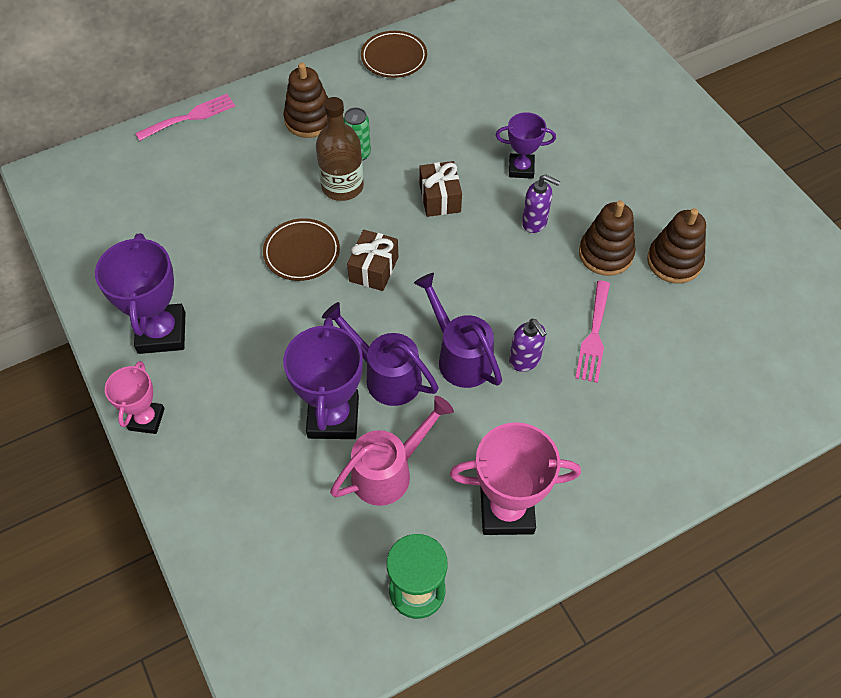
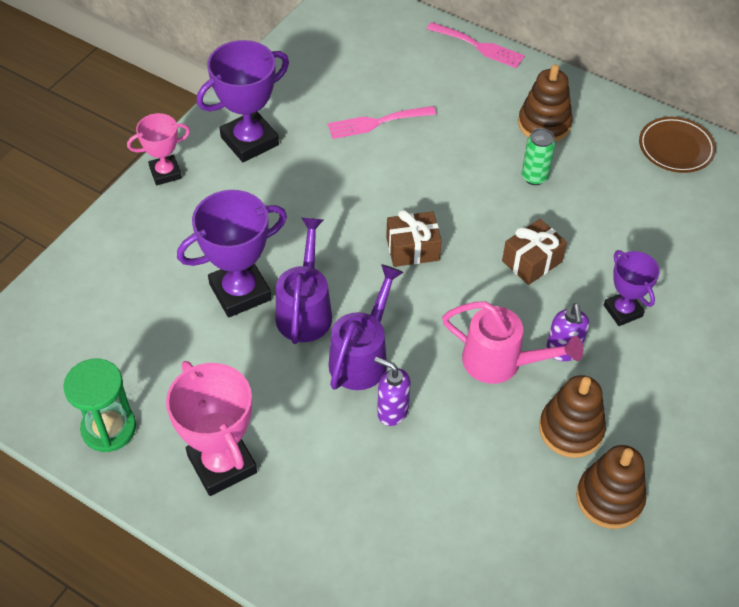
camera: 60 degrees right, 5 degrees down
brown plate [263,218,340,281] -> none
brown bottle [316,97,364,201] -> none
pink watering can [330,396,454,506] -> pink watering can moved to [442,301,583,384]
purple soap dispenser [509,319,547,372] -> purple soap dispenser turned 90 degrees clockwise [374,357,411,426]
pink fork [575,281,610,383] -> pink fork moved to [327,106,436,139]

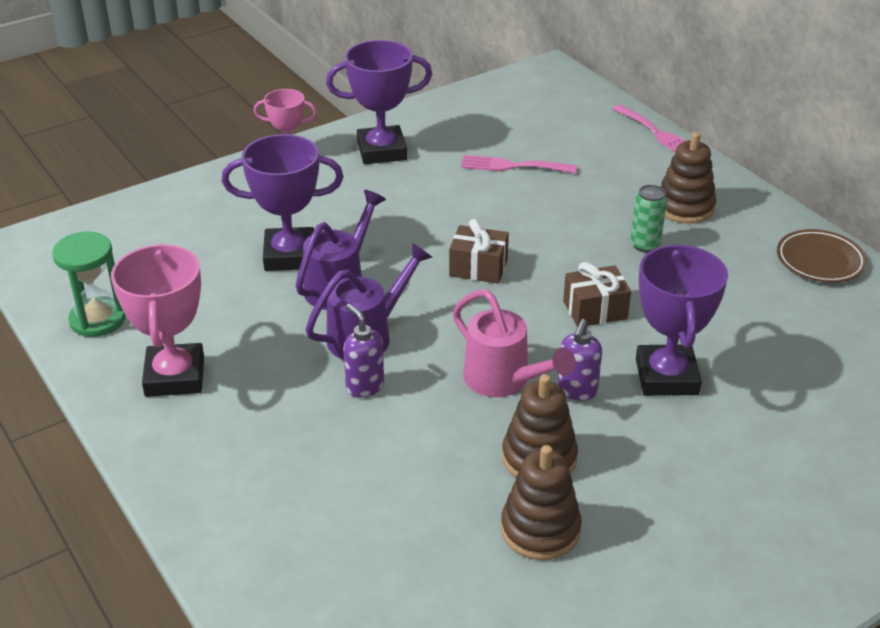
camera: 25 degrees right, 15 degrees down
purple trophy [604,250,660,326] -> purple trophy [636,244,728,396], size x1.66

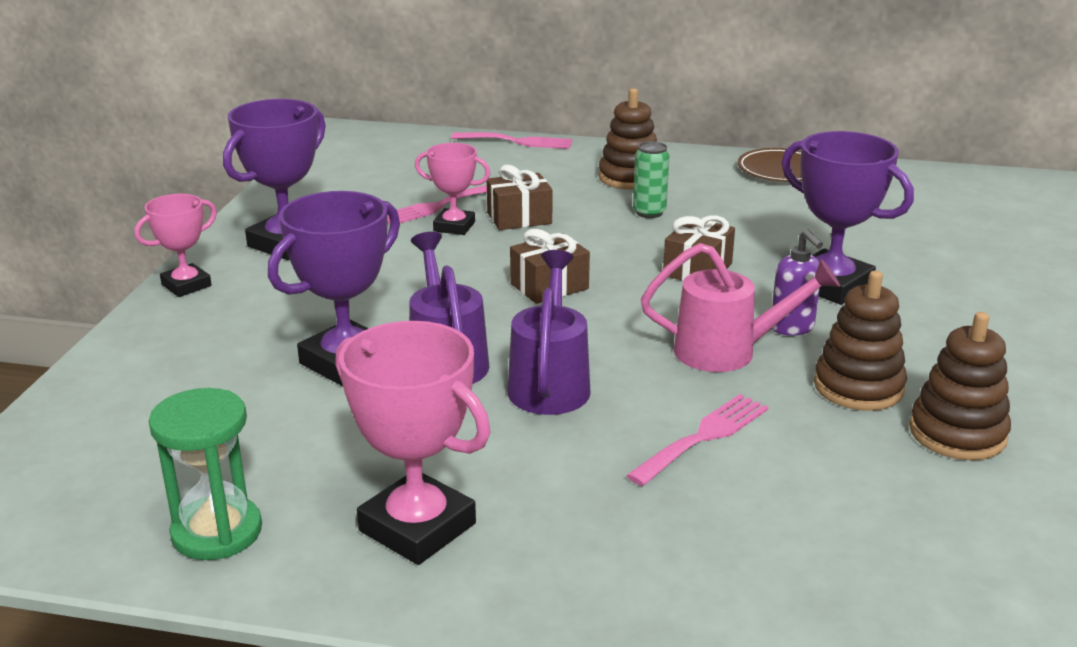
camera: 45 degrees left, 10 degrees down
purple soap dispenser [343,304,384,398] -> none
none -> pink trophy [415,143,491,235]
none -> brown gift [487,165,553,230]
none -> pink fork [626,394,769,486]

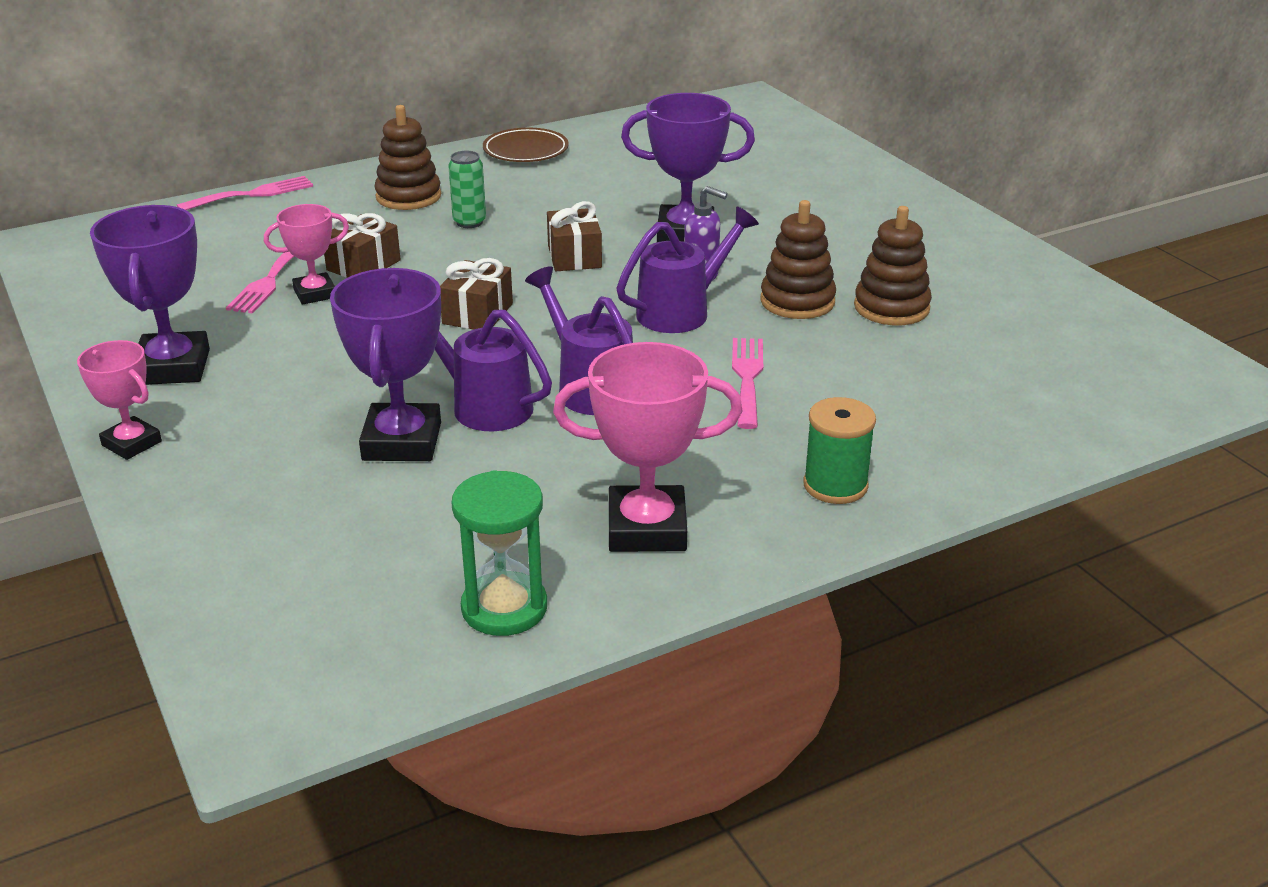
camera: 40 degrees left, 5 degrees up
pink trophy [135,194,217,297] -> pink trophy turned 60 degrees counterclockwise [77,340,162,460]
pink watering can [641,243,840,372] -> purple watering can [616,207,759,333]
none -> green spool [803,397,876,504]

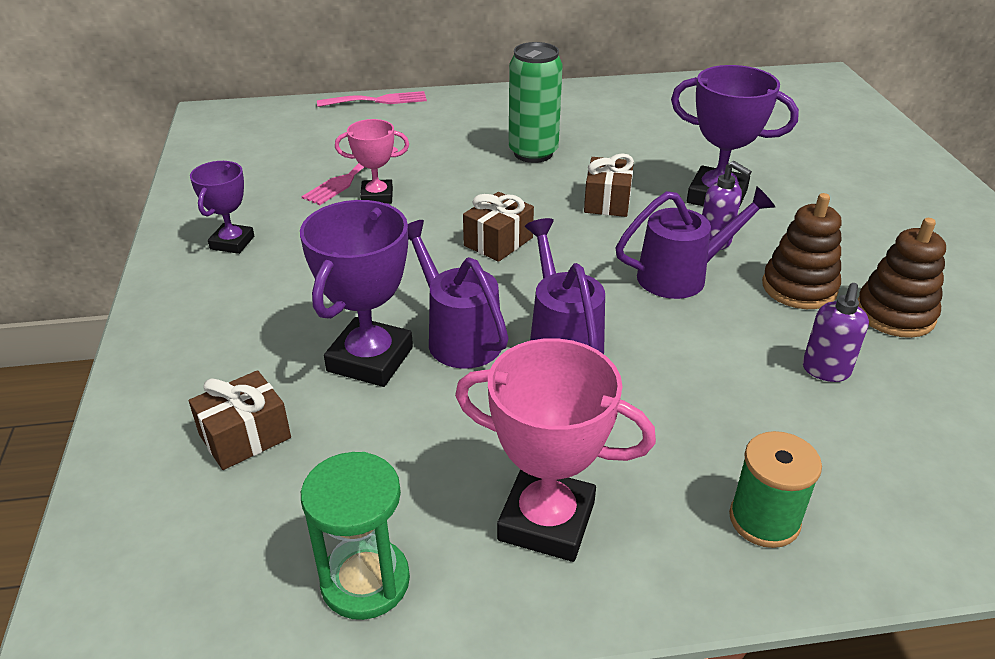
camera: 20 degrees right, 5 degrees up
pink trophy [77,340,162,460] -> none
purple trophy [90,205,210,385] -> purple trophy [190,161,254,254], size x0.60
brown gift [324,213,401,278] -> brown gift moved to [189,370,291,470]
brown stacking toy [375,105,441,210] -> none
green can [448,151,486,228] -> green can [509,42,563,163], size x1.72
brown plate [483,128,569,162] -> none
pink fork [732,338,763,429] -> none
none -> purple soap dispenser [803,283,869,382]

